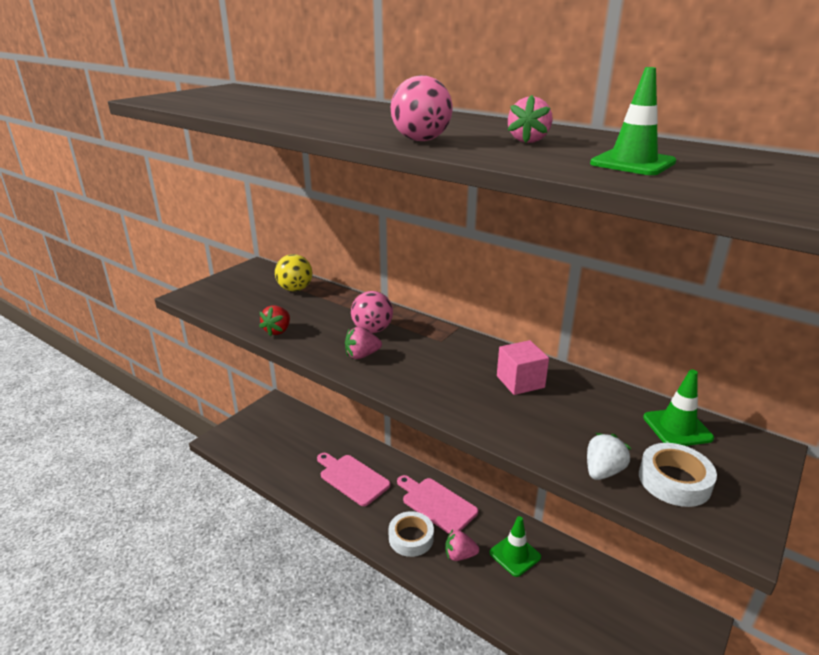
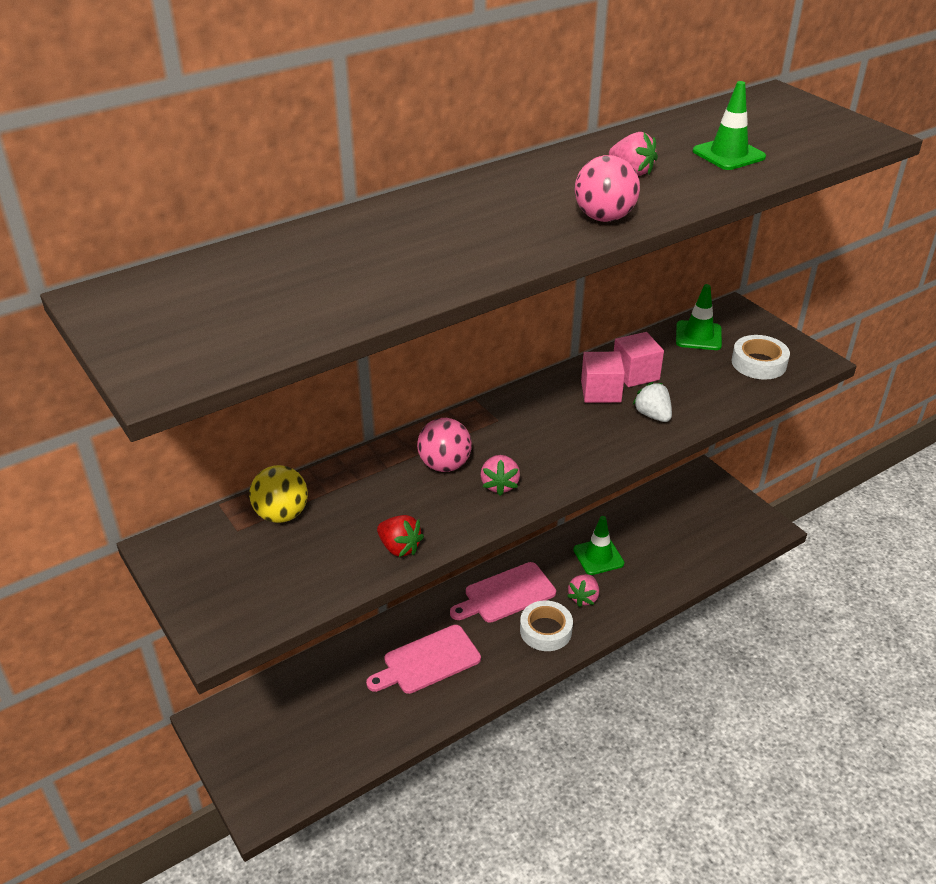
camera: 70 degrees left, 10 degrees up
white strawberry [587,433,632,480] -> white strawberry moved to [633,382,672,422]
none -> pink cube [614,332,664,387]

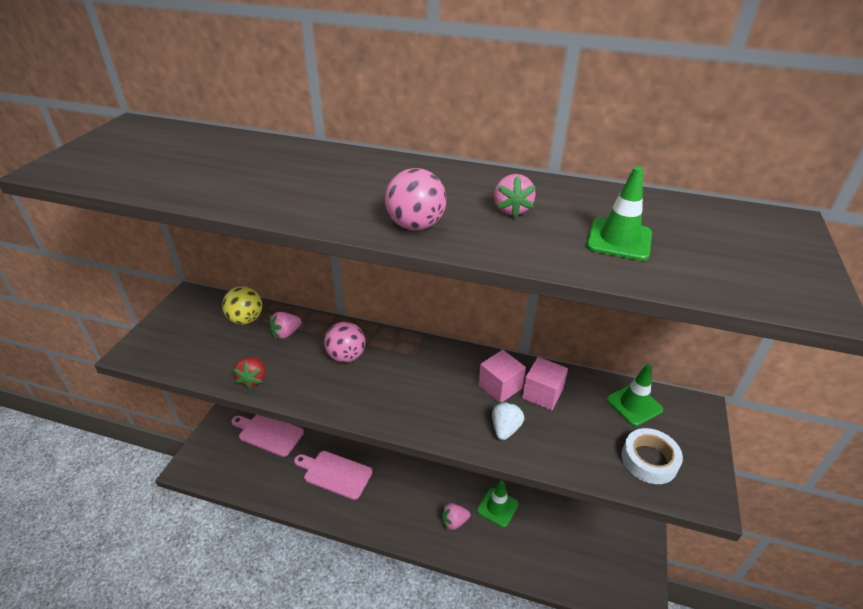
camera: 50 degrees right, 0 degrees up
pink cutting board [450,562,556,623] -> pink cutting board moved to [231,415,304,457]
pink strawberry [481,455,520,496] -> pink strawberry moved to [269,312,302,339]
white tape [520,601,573,651] -> none

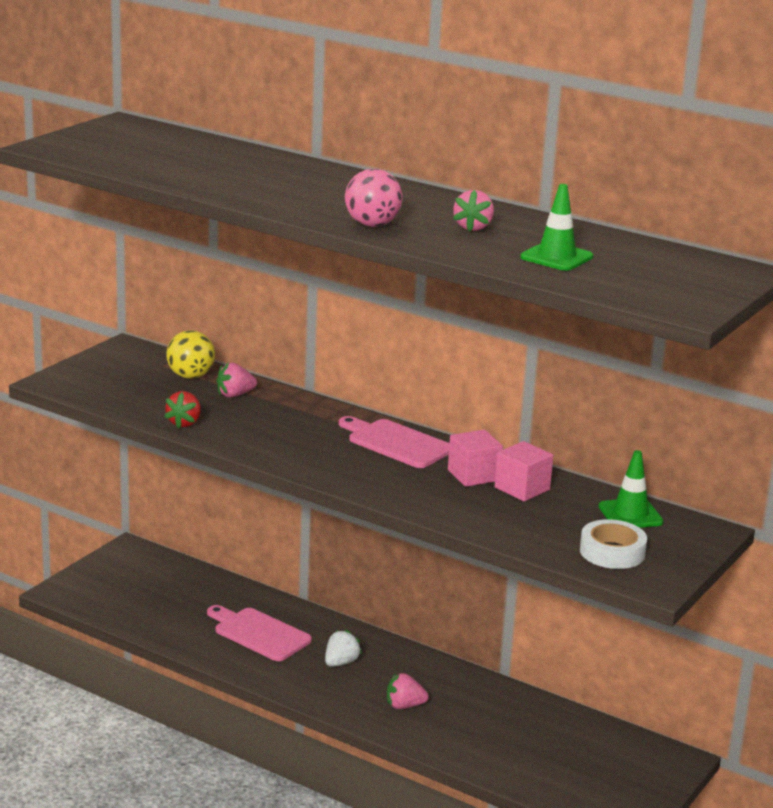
camera: 15 degrees right, 15 degrees down
pink cutting board [231,415,304,457] -> pink cutting board moved to [339,416,449,468]
pink ball [324,322,365,363] -> none
green traffic cone [477,481,519,527] -> none
white strawberry [492,402,524,440] -> white strawberry moved to [325,629,362,667]

